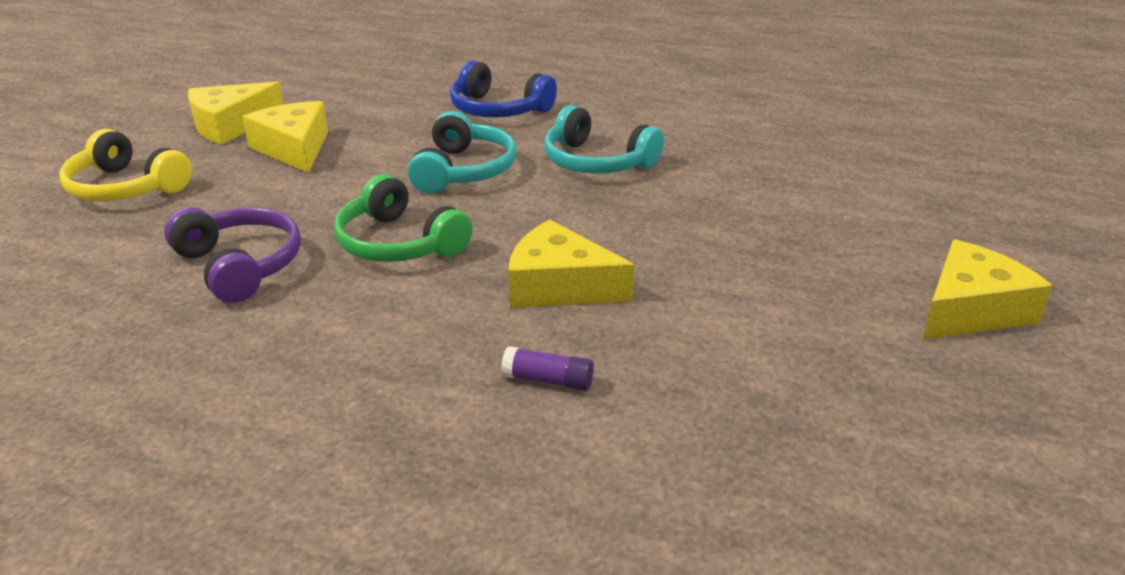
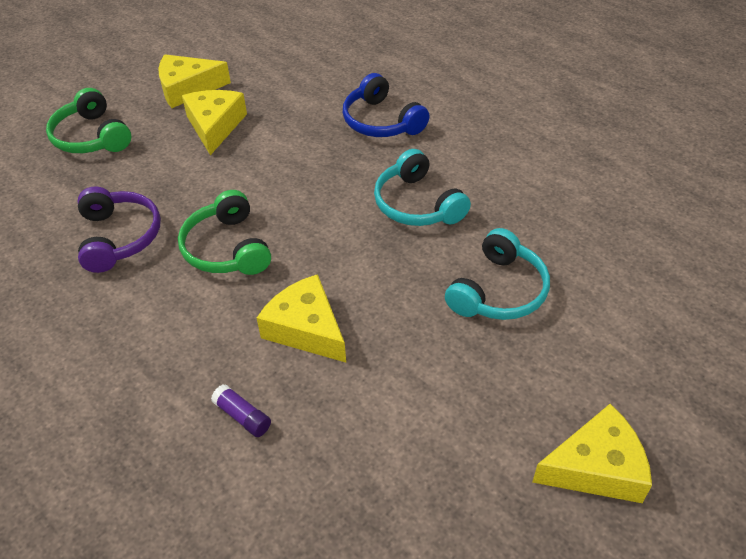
camera: 25 degrees right, 15 degrees up
yellow headphones [59,129,192,201] -> green headphones [46,88,131,153]
turquoise headphones [408,111,517,194] -> turquoise headphones moved to [445,228,550,320]

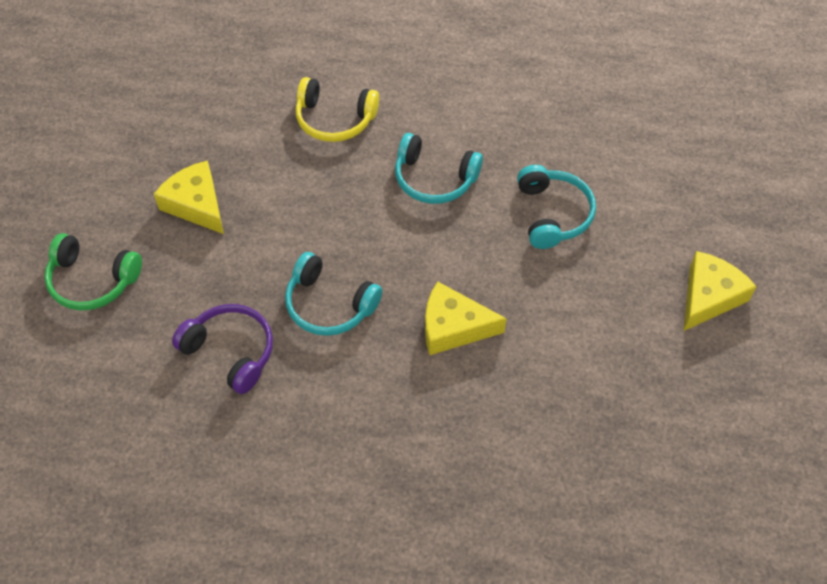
camera: 40 degrees left, 10 degrees up
yellow cheese [158,54,231,108] -> none
green headphones [178,190,271,275] -> turquoise headphones [285,252,382,336]
purple glue stick [211,384,271,437] -> none
blue headphones [343,73,430,137] -> yellow headphones [295,77,379,142]

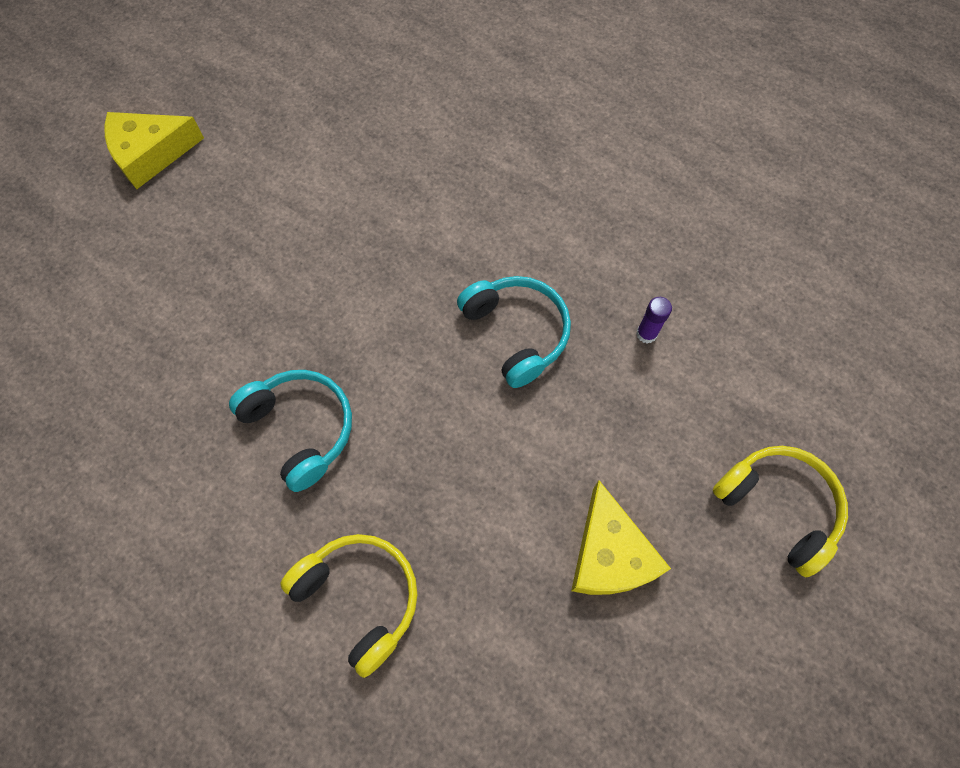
camera: 150 degrees left, 10 degrees up
green headphones [44,233,142,310] -> yellow headphones [712,446,848,577]
purple headphones [172,304,273,394] -> purple glue stick [636,297,672,344]
yellow cheese [425,281,507,355] -> none
turquoise headphones [517,165,596,249] -> none

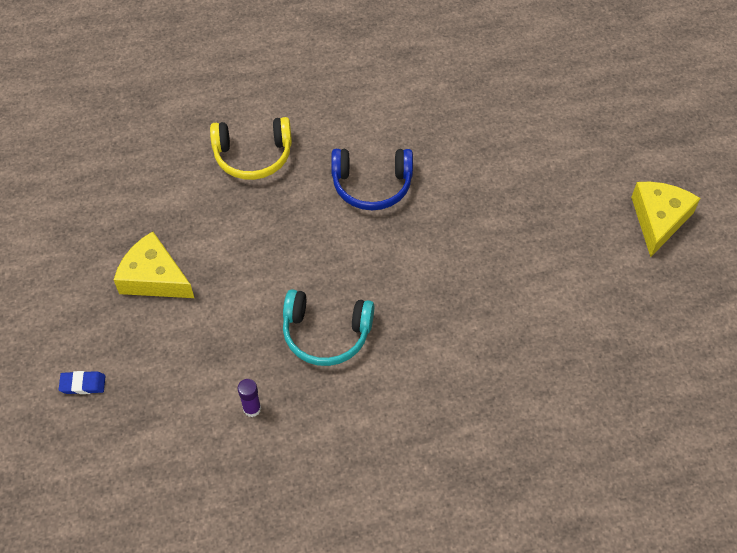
camera: 130 degrees right, 10 degrees down
turquoise headphones [229,370,352,492] -> blue headphones [331,149,413,210]
yellow headphones [712,446,848,577] -> blue eraser [59,371,105,394]

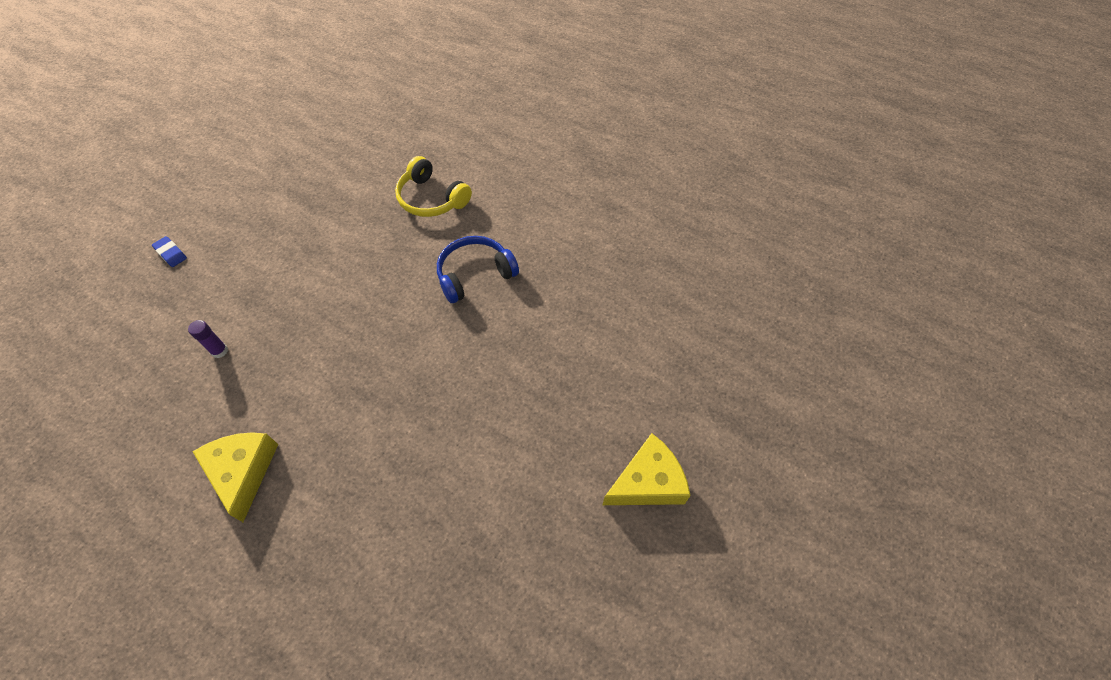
camera: 45 degrees right, 0 degrees up
yellow cheese [114,231,194,298] -> yellow cheese moved to [192,432,278,522]
turquoise headphones [283,289,374,366] -> none
blue headphones [331,149,413,210] -> blue headphones turned 105 degrees clockwise [437,236,519,303]

